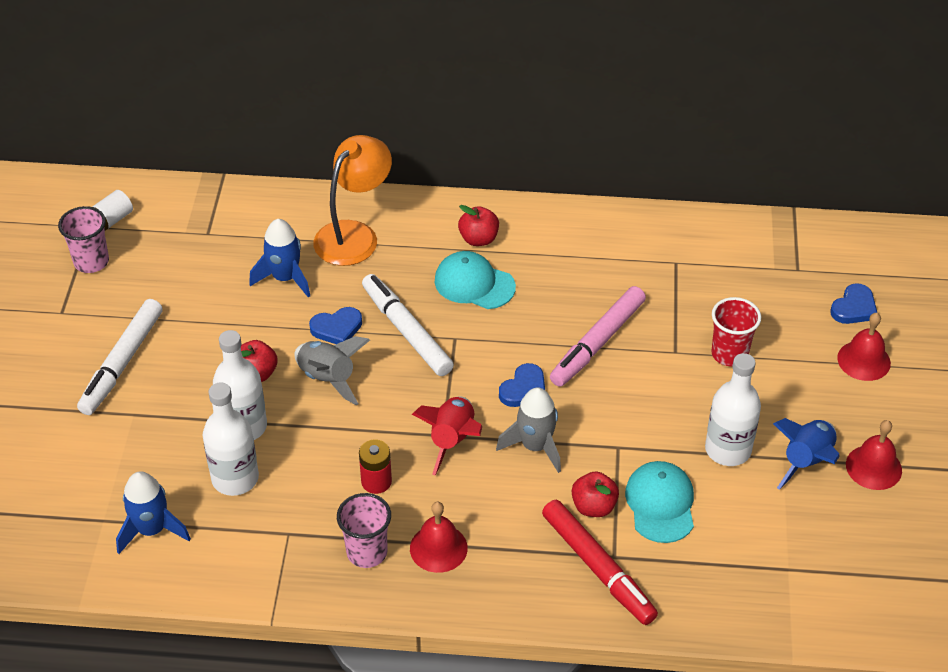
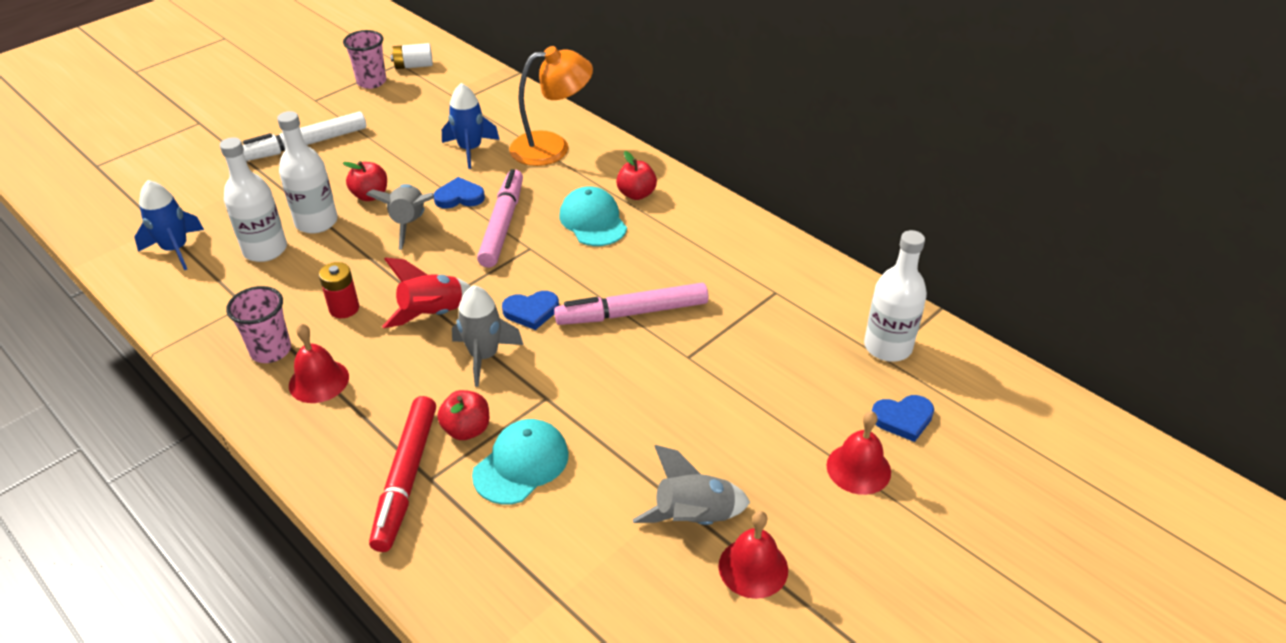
camera: 40 degrees right, 5 degrees down
blue heart [309,307,362,344] -> blue heart turned 150 degrees clockwise [434,177,485,209]
white marker [362,274,454,376] -> pink marker [477,169,523,268]
white bottle [705,353,761,466] -> white bottle moved to [864,230,927,362]
red cup [711,297,761,367] -> none
blue rocket [773,418,839,490] -> grey rocket [633,445,750,525]

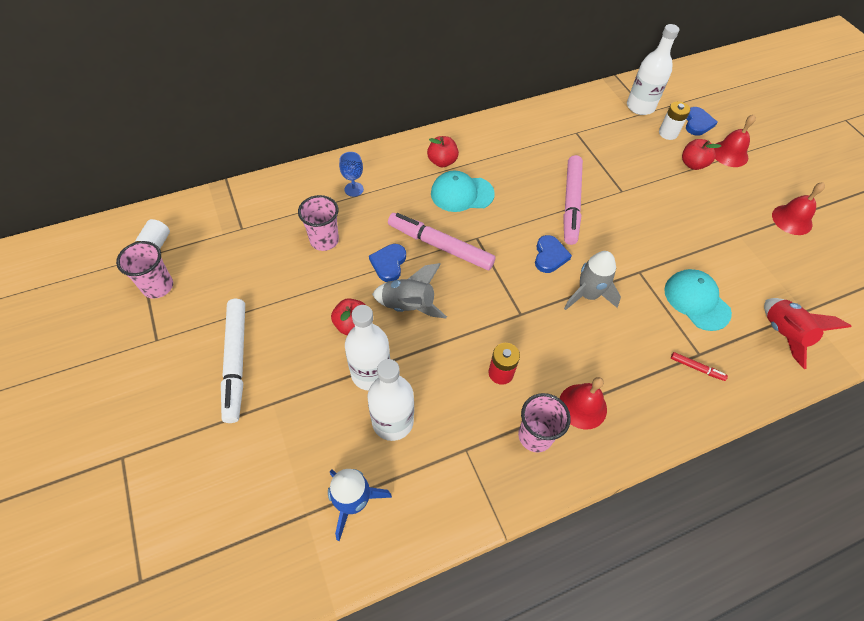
camera: 70 degrees left, 15 degrees up
red marker [369,396,436,552] -> red marker [671,352,728,381], size x0.43
red rocket [382,257,471,328] -> red rocket moved to [764,298,851,369]
red apple [437,390,489,440] -> red apple moved to [682,139,721,170]
blue rocket [442,83,500,169] -> pink cup [298,195,339,251]
orange lamp [509,46,593,166] -> blue goblet [339,152,364,197]
grey rocket [633,445,750,525] -> none
none -> white battery [659,101,690,140]

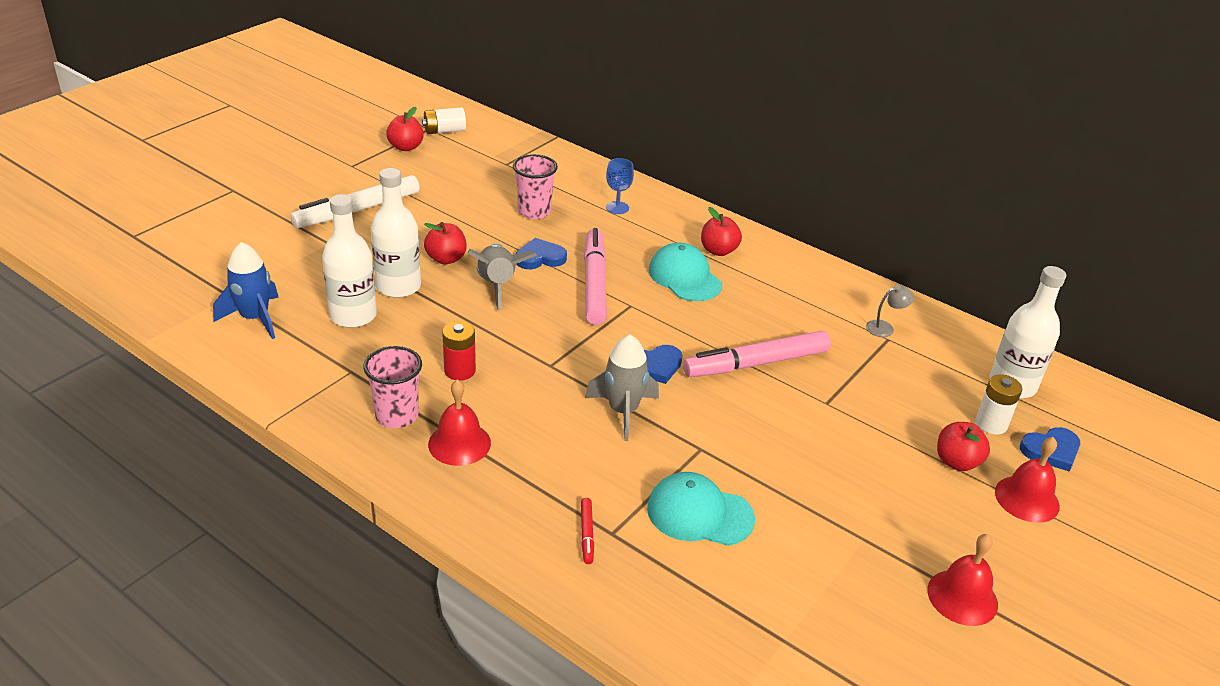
camera: 60 degrees right, 20 degrees down
pink cup [116,241,173,298] -> red apple [386,107,424,151]
turquoise cap [664,269,732,331] -> turquoise cap turned 105 degrees counterclockwise [647,472,755,546]
red rocket [764,298,851,369] -> none
none -> grey lamp [866,285,914,337]

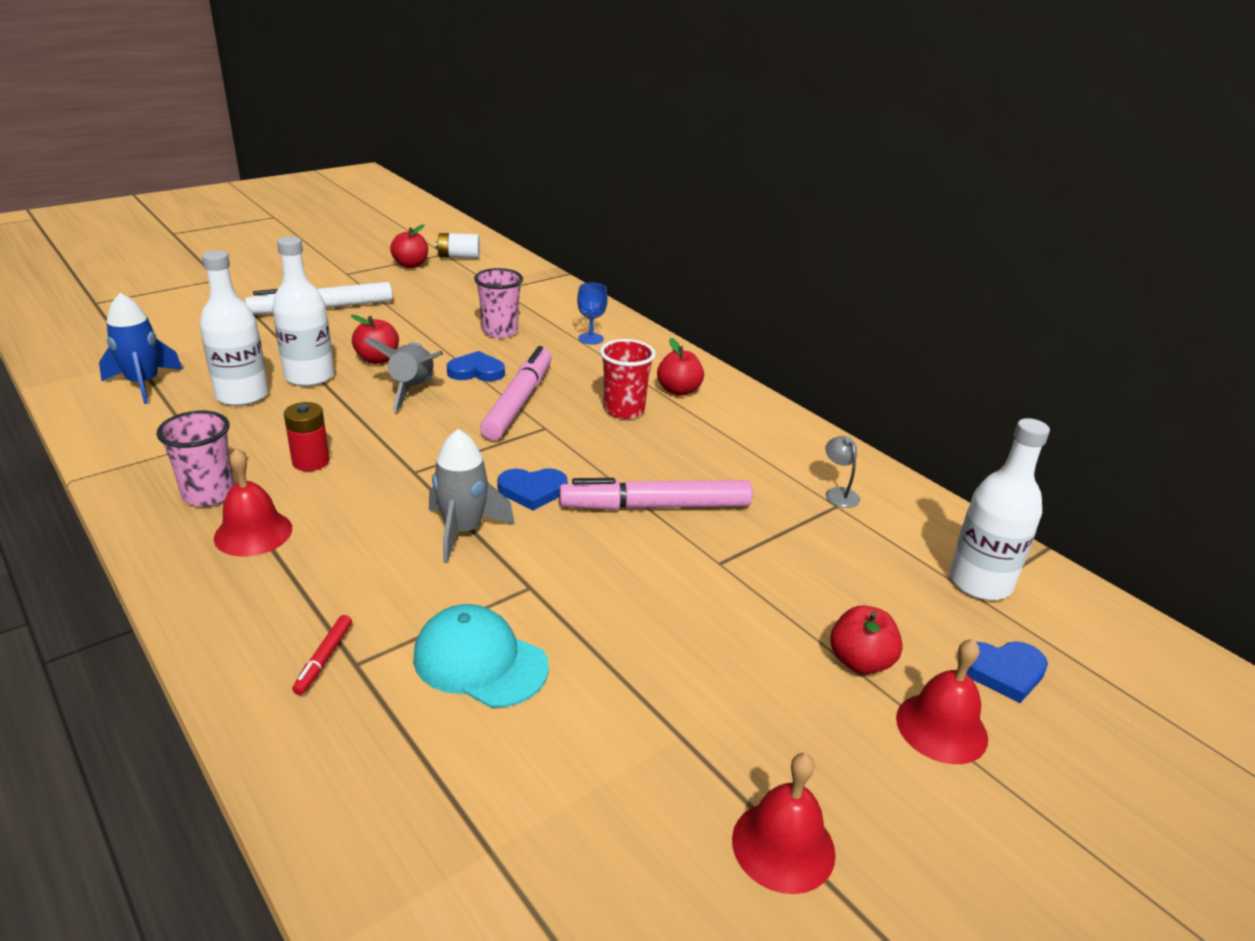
camera: 15 degrees right, 5 degrees down
turquoise cap [649,243,722,301] -> red cup [600,339,656,419]
grey lamp [866,285,914,337] -> grey lamp turned 105 degrees counterclockwise [825,436,860,508]
white battery [975,374,1022,435] -> none

